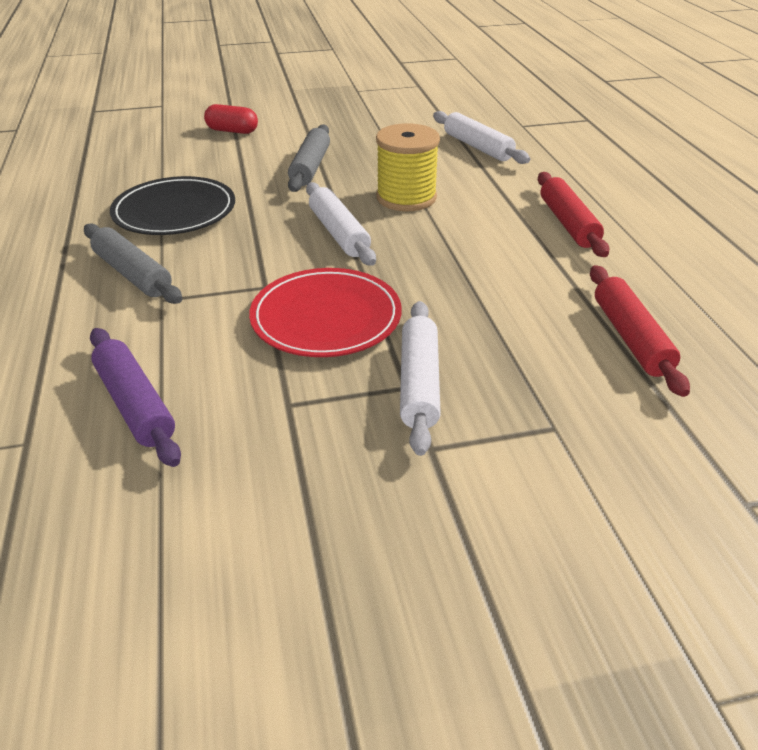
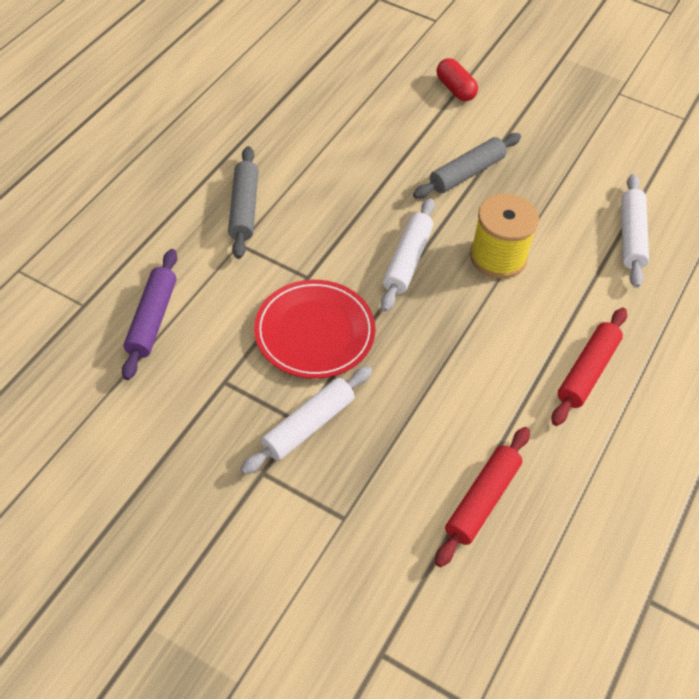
camera: 40 degrees right, 15 degrees up
black plate [110,176,235,235] -> none

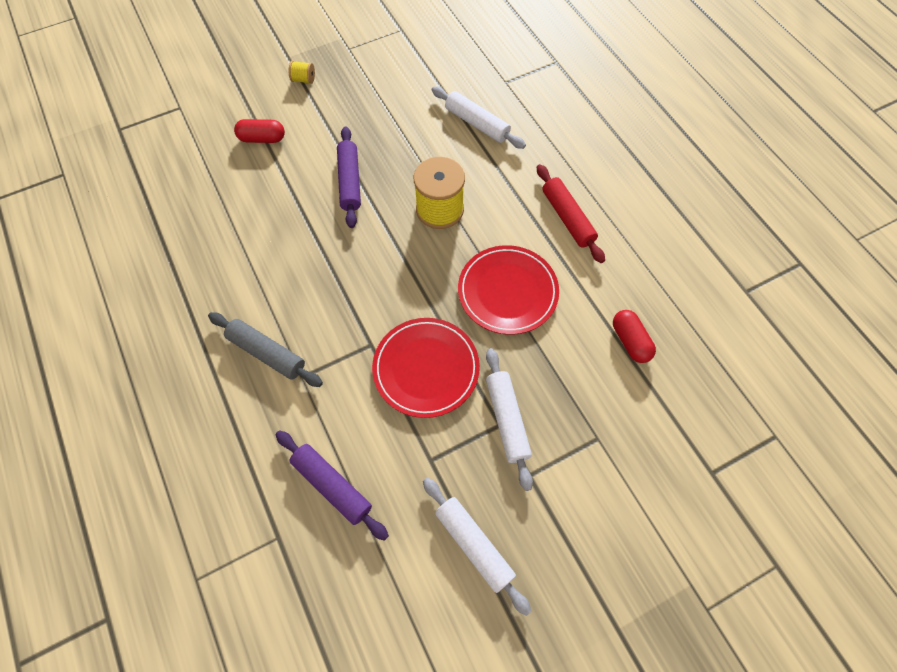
camera: 55 degrees left, 10 degrees up
white rolling pin [381,198,435,312] -> white rolling pin moved to [423,477,531,616]
grey rolling pin [413,133,521,199] -> purple rolling pin [337,126,361,228]
red rolling pin [435,427,530,567] -> red capsule [613,310,656,363]
none -> yellow spool [288,61,315,84]
none -> red plate [458,245,559,335]

